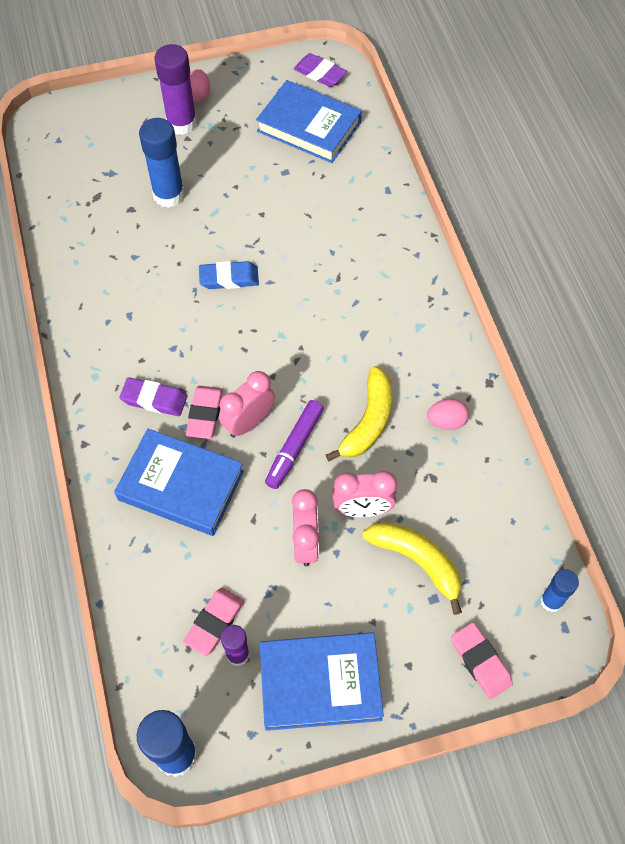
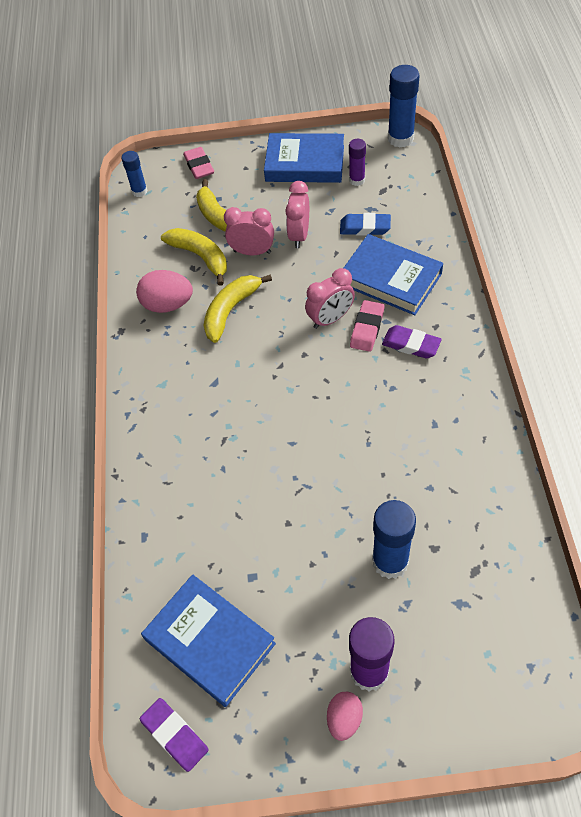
camera: 165 degrees left, 5 degrees down
pink eraser [183,587,245,656] -> none
blue eraser [199,261,259,289] -> blue eraser moved to [340,213,391,236]
purple marker [265,400,324,489] -> none
pink egg [427,399,469,430] -> pink egg [136,270,193,313], size x1.61
none -> yellow banana [161,228,227,286]

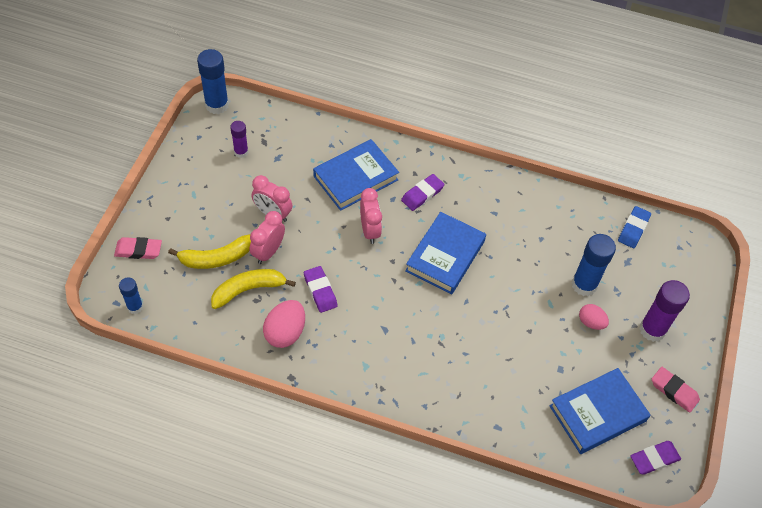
camera: 75 degrees left, 0 degrees up
yellow banana [204,274,272,343] -> purple eraser [304,266,338,313]
blue book [264,133,344,183] -> blue book moved to [405,212,486,295]
pink egg [327,692,363,741] -> pink egg moved to [579,304,609,330]
blue eraser [340,213,391,236] -> blue eraser moved to [618,206,651,248]
pink eraser [350,300,384,352] -> pink eraser moved to [652,367,700,413]

